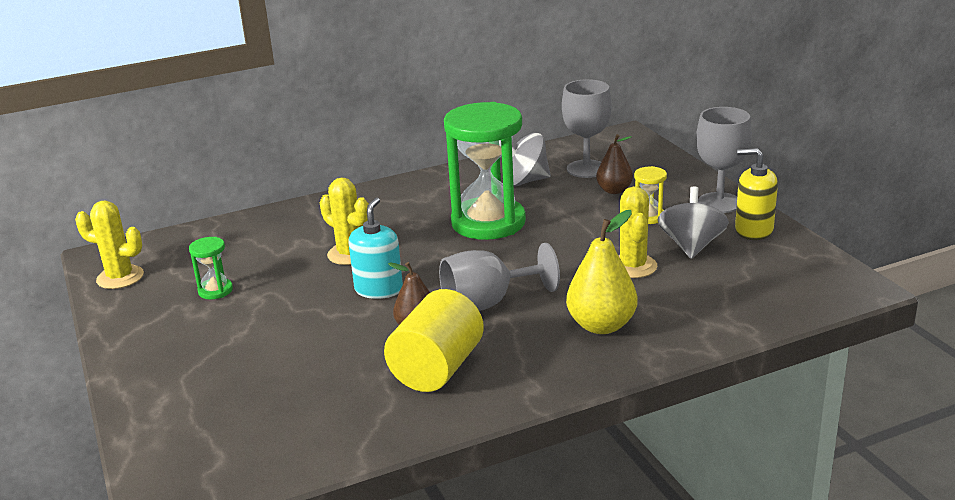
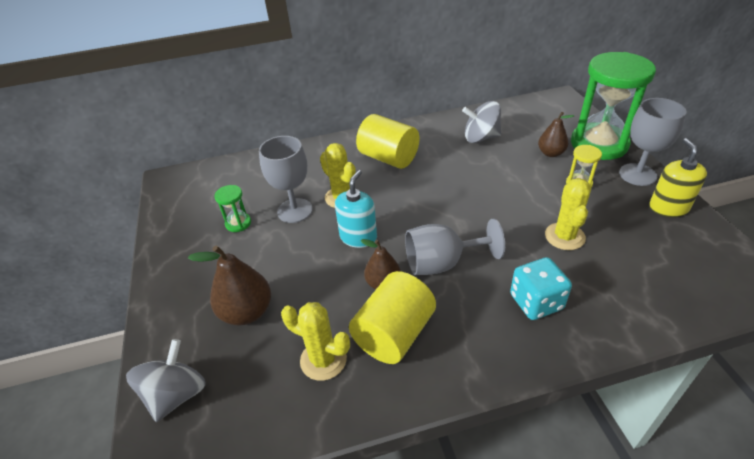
camera: 10 degrees right, 15 degrees up
yellow cactus [75,201,144,289] -> yellow cactus moved to [281,302,350,381]
green hourglass [444,102,526,240] -> green hourglass moved to [571,52,656,160]
grey goblet [562,79,612,178] -> grey goblet moved to [259,136,313,223]
yellow pear [566,210,638,334] -> turquoise dice [510,257,572,320]
grey spinning top [658,186,729,259] -> grey spinning top moved to [126,339,206,422]
yellow soap dispenser [735,148,778,240] -> yellow soap dispenser turned 60 degrees clockwise [649,138,707,217]
none -> brown pear [188,245,271,325]
none -> yellow cylinder [356,114,419,169]

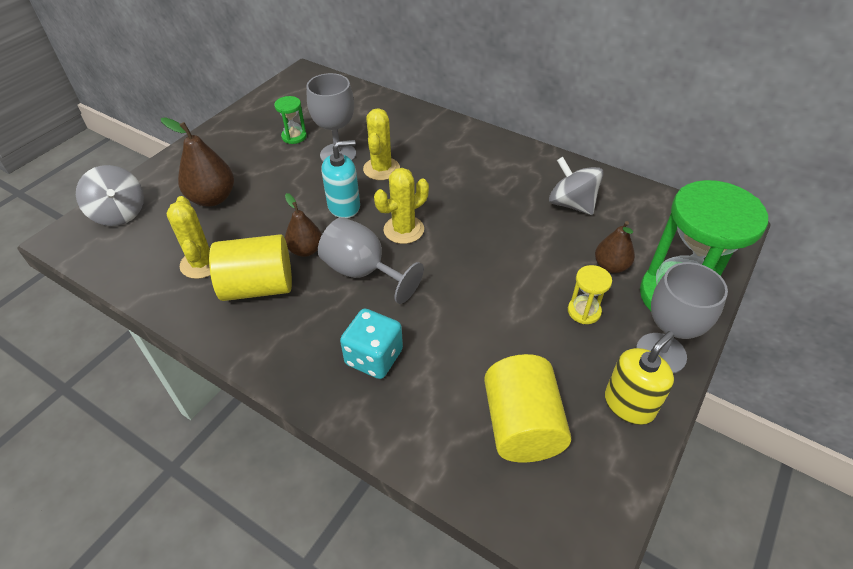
camera: 45 degrees right, 5 degrees up
grey spinning top [126,339,206,422] -> grey spinning top turned 75 degrees clockwise [76,165,144,226]
yellow cylinder [356,114,419,169] -> yellow cylinder moved to [484,354,571,462]
yellow cactus [545,178,591,250] -> yellow cactus moved to [374,168,429,244]

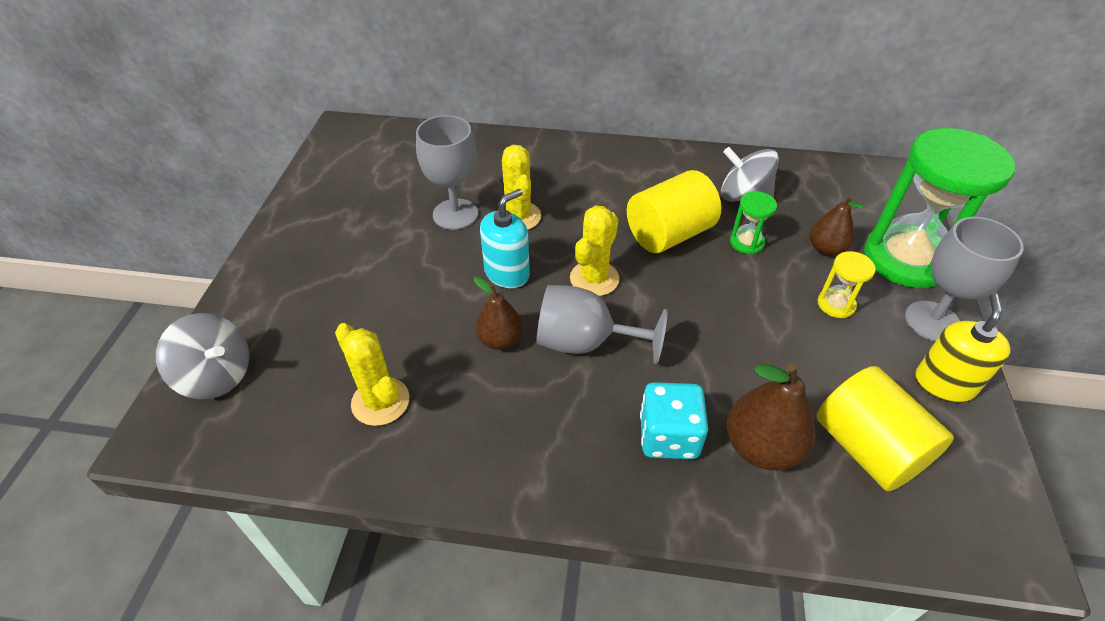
camera: 25 degrees left, 0 degrees up
brown pear [161,117,234,207] -> brown pear moved to [727,363,815,471]
yellow cylinder [209,234,292,301] -> yellow cylinder moved to [627,170,721,253]
green hourglass [274,96,307,144] -> green hourglass moved to [730,191,777,254]

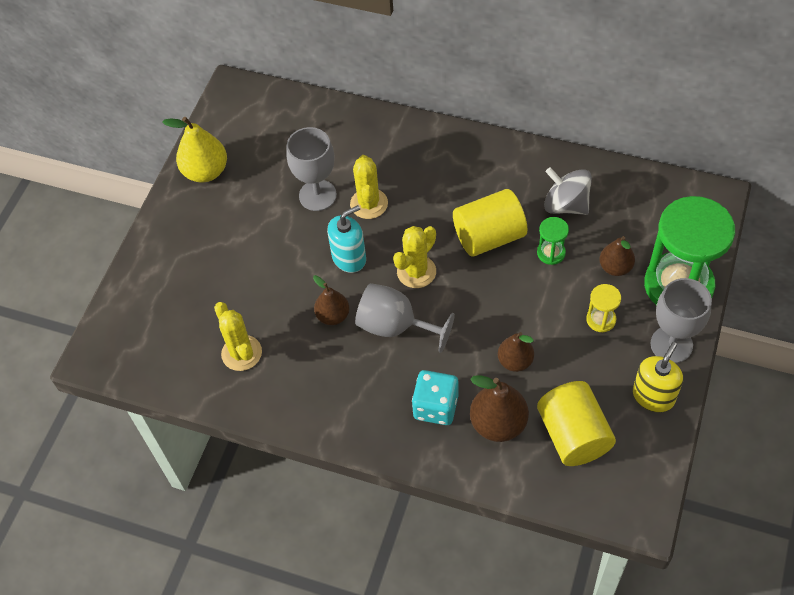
camera: 15 degrees right, 10 degrees up
grey spinning top [156,313,249,399] -> none
none -> yellow pear [163,117,227,183]
none -> brown pear [498,332,534,372]

